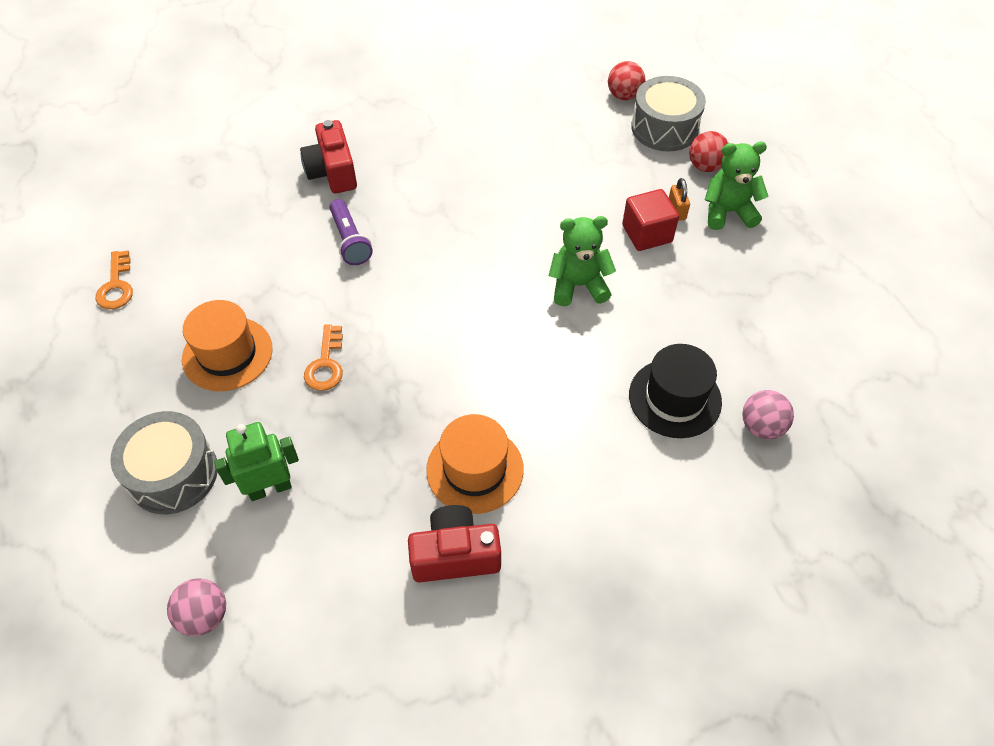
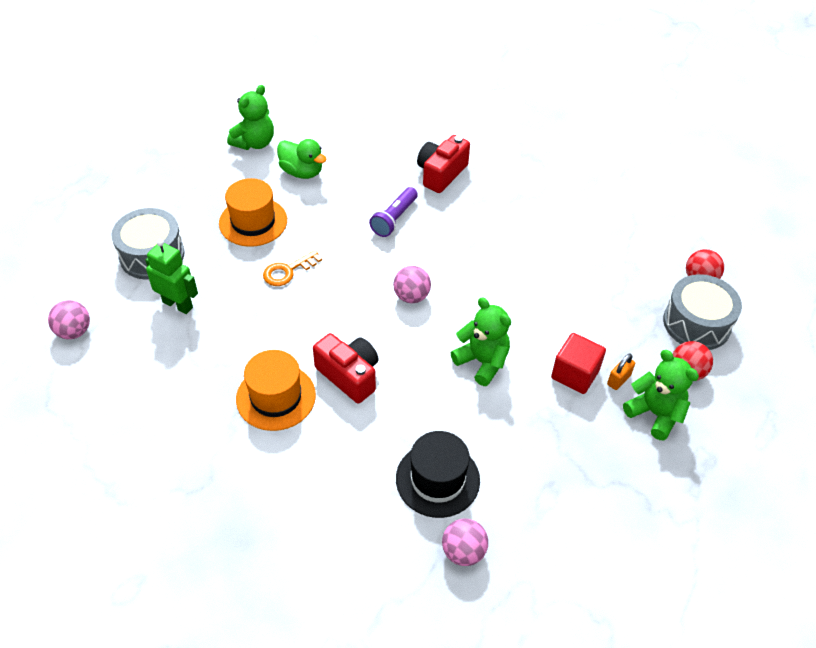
camera: 50 degrees right, 5 degrees down
orange key [96,251,133,309] -> green teddy bear [227,85,274,150]
red camera [408,505,501,582] -> red camera moved to [313,333,378,403]
none -> green duck [277,139,327,179]
none -> pink ball [393,266,431,303]

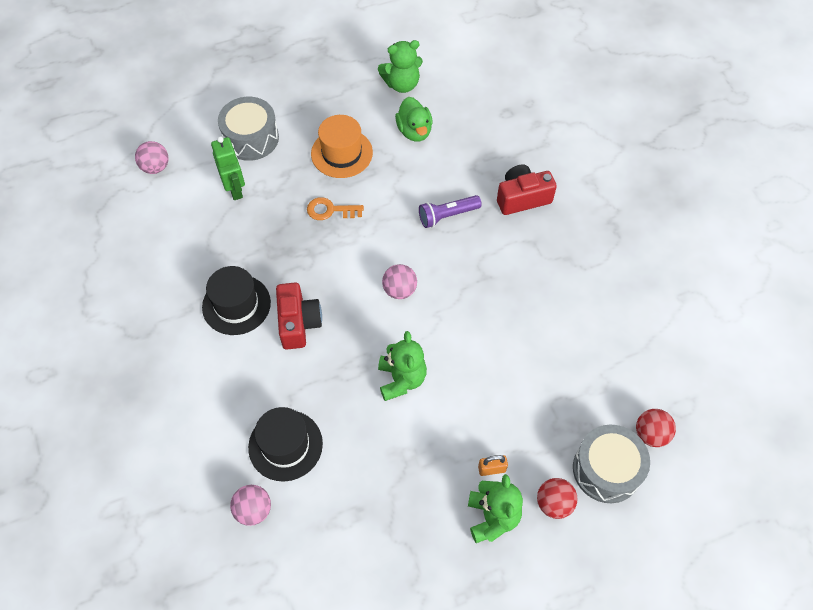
camera: 40 degrees right, 10 degrees up
orange hat [236,350,316,431] -> black hat [202,266,271,335]
red cube [551,333,606,394] -> none

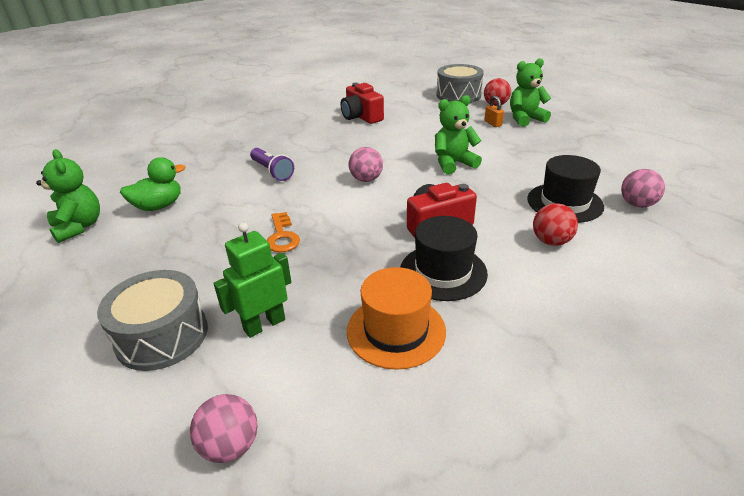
camera: 105 degrees left, 25 degrees down
orange hat [311,115,373,178] -> orange hat moved to [347,267,446,370]
red camera [497,165,557,215] -> red camera moved to [341,83,384,124]
red ball [636,409,676,447] -> red ball moved to [533,203,578,246]

